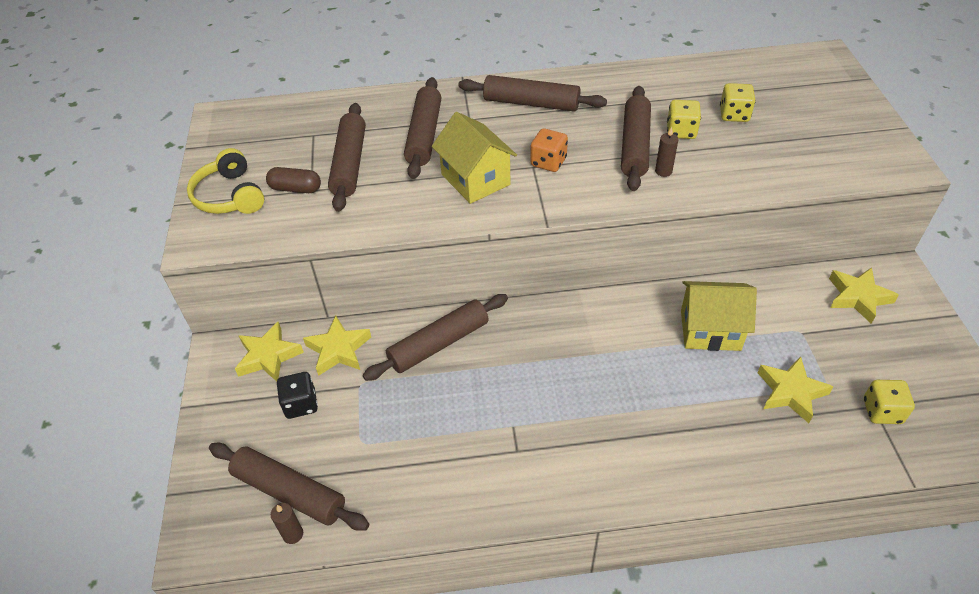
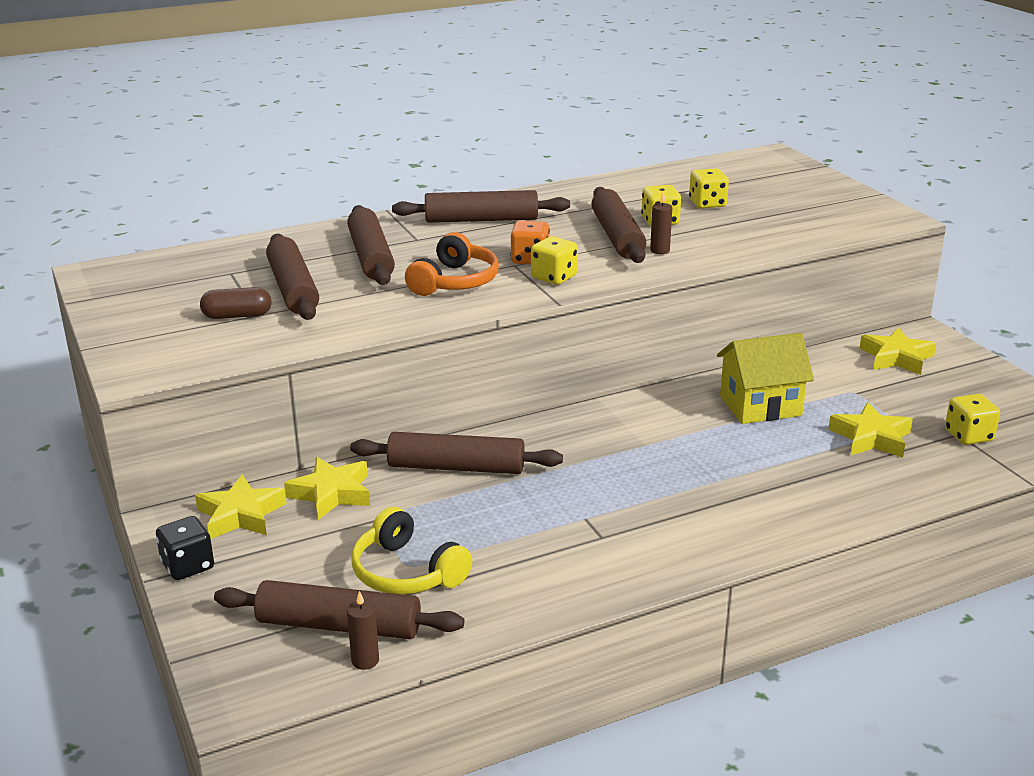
camera: 20 degrees left, 20 degrees down
yellow headphones [187,148,264,214] -> yellow headphones moved to [351,507,472,595]
black dice [277,372,318,419] -> black dice moved to [156,516,214,580]
brown rolling pin [363,294,508,381] -> brown rolling pin turned 60 degrees clockwise [350,432,563,474]
yellow house [432,112,517,204] -> orange headphones [405,232,499,296]
none -> yellow dice [531,236,578,285]

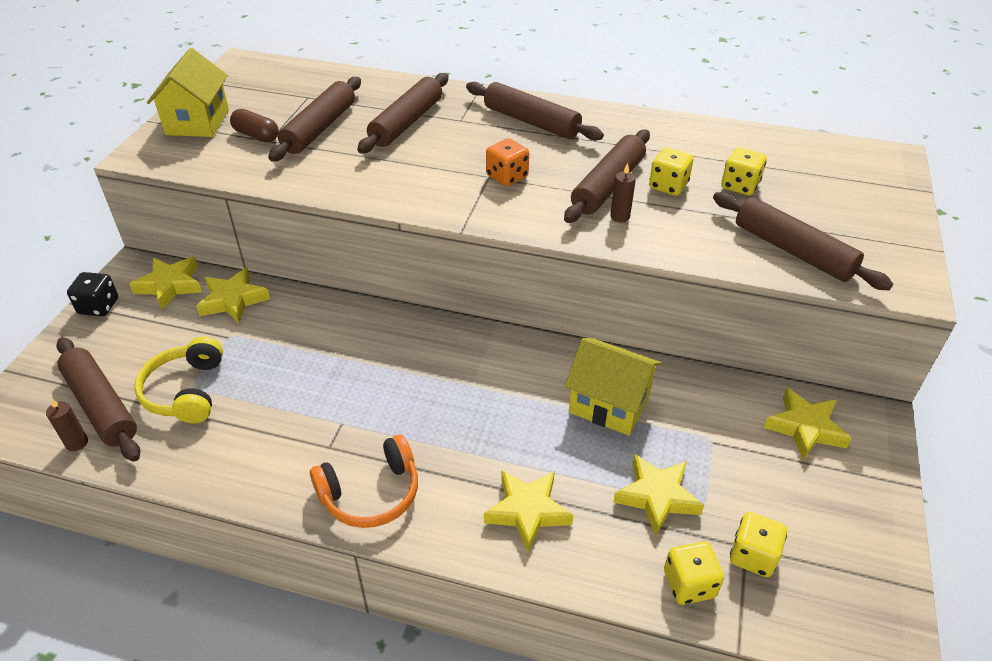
camera: 40 degrees right, 15 degrees up
brown rolling pin [350,432,563,474] -> brown rolling pin moved to [713,192,893,290]
orange headphones [405,232,499,296] -> orange headphones moved to [310,434,418,528]
yellow dice [531,236,578,285] -> yellow dice moved to [664,541,724,605]
none -> yellow house [147,48,229,137]
none -> yellow star [484,471,573,552]

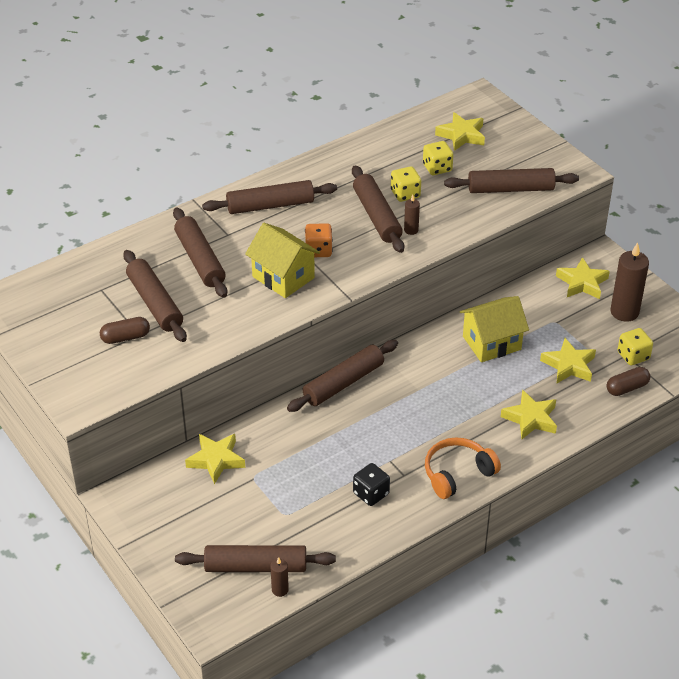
camera: 50 degrees left, 0 degrees up
black dice [67,272,118,316] -> black dice moved to [353,463,390,506]
yellow star [129,257,202,310] -> yellow star moved to [435,112,485,151]
yellow headphones [134,336,223,423] -> none
yellow house [147,48,229,137] -> yellow house moved to [245,223,320,298]
orange headphones [310,434,418,528] -> orange headphones turned 135 degrees counterclockwise [425,437,501,499]
yellow dice [664,541,724,605] -> brown capsule [606,367,651,396]
none -> brown rolling pin [287,340,398,412]
none -> brown candle [610,242,649,322]

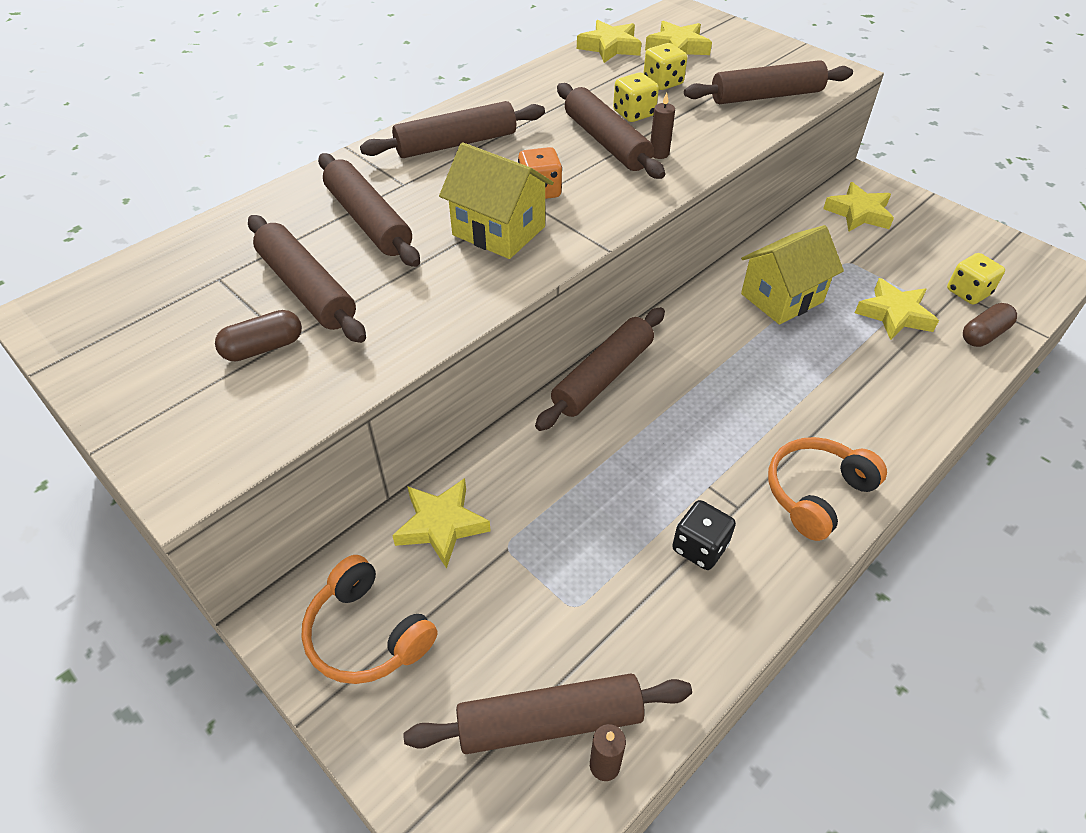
camera: 10 degrees left, 5 degrees up
yellow star [501,390,557,440] -> yellow star moved to [577,20,642,63]
brown candle [610,242,649,322] -> none
none -> orange headphones [301,555,437,684]

